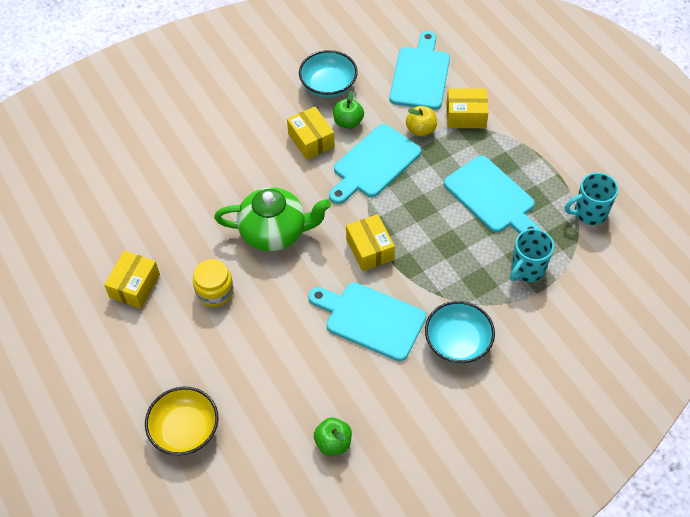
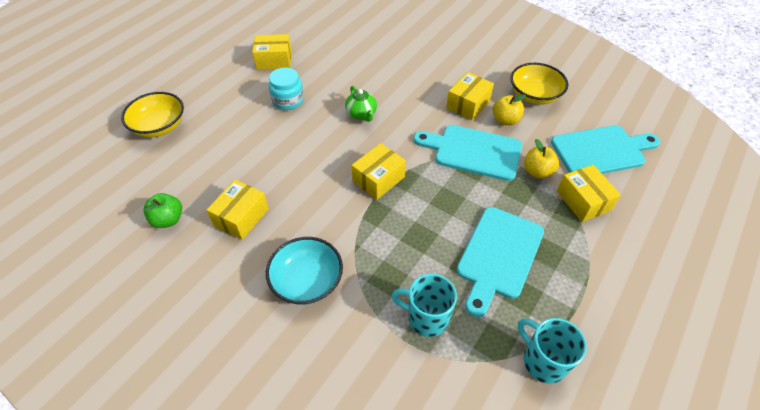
camera: 65 degrees right, 5 degrees down
yellow jar [193,259,234,307] -> turquoise jar [269,67,304,110]
green teapot [214,187,331,251] -> green teapot [345,86,377,122], size x0.52
turquoise bowl [299,50,358,98] -> yellow bowl [510,63,568,105]
turquoise cutting board [308,282,426,361] -> none
green apple [333,91,364,129] -> yellow apple [493,95,526,125]
none -> yellow box [207,180,269,240]

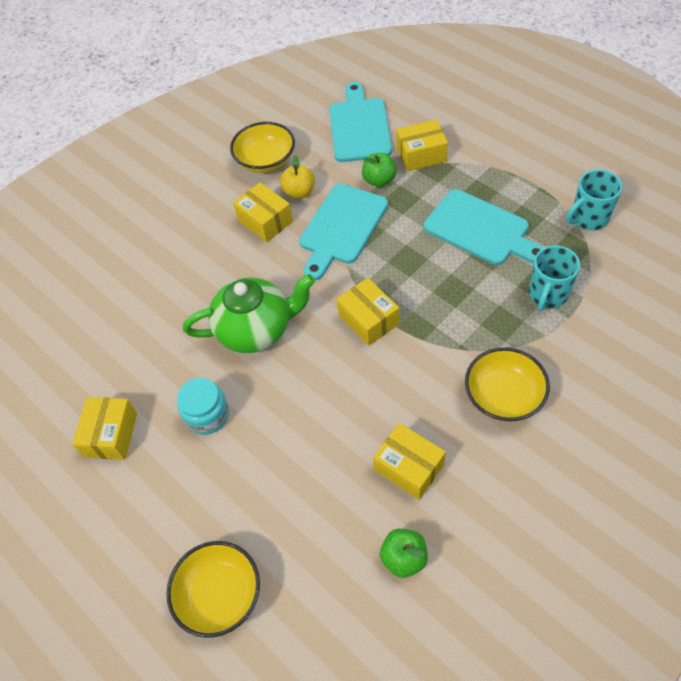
camera: 75 degrees left, 5 degrees up
turquoise bowl [266,237,343,305] -> yellow bowl [465,347,550,422]
green teapot [345,86,377,122] -> green teapot [183,274,315,353], size x1.92
yellow apple [524,139,559,179] -> green apple [362,153,397,187]

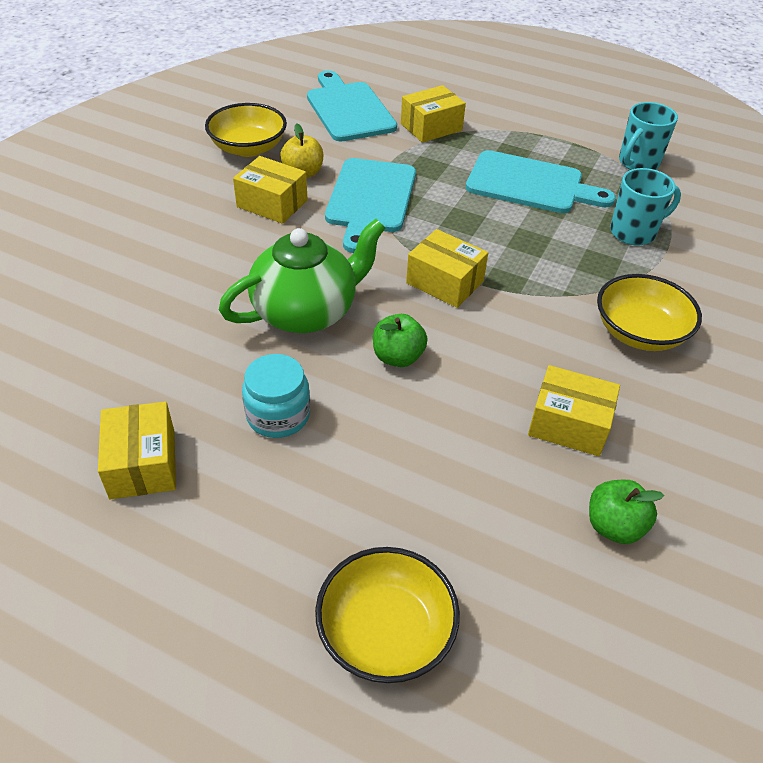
camera: 25 degrees left, 10 degrees down
green apple [362,153,397,187] -> green apple moved to [373,314,428,367]
turquoise mug [529,245,580,311] -> turquoise mug turned 120 degrees counterclockwise [610,168,681,245]

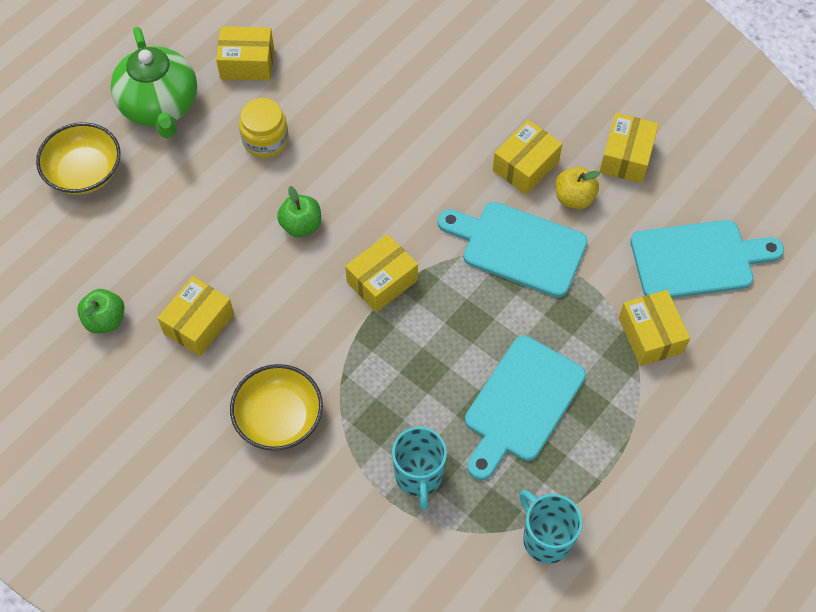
camera: 105 degrees right, 15 degrees up
yellow bowl [205,103,287,157] -> yellow box [600,113,659,183]
green teapot [219,219,385,333] -> green teapot moved to [110,27,197,138]
turquoise jar [242,354,310,438] -> yellow jar [239,98,288,158]

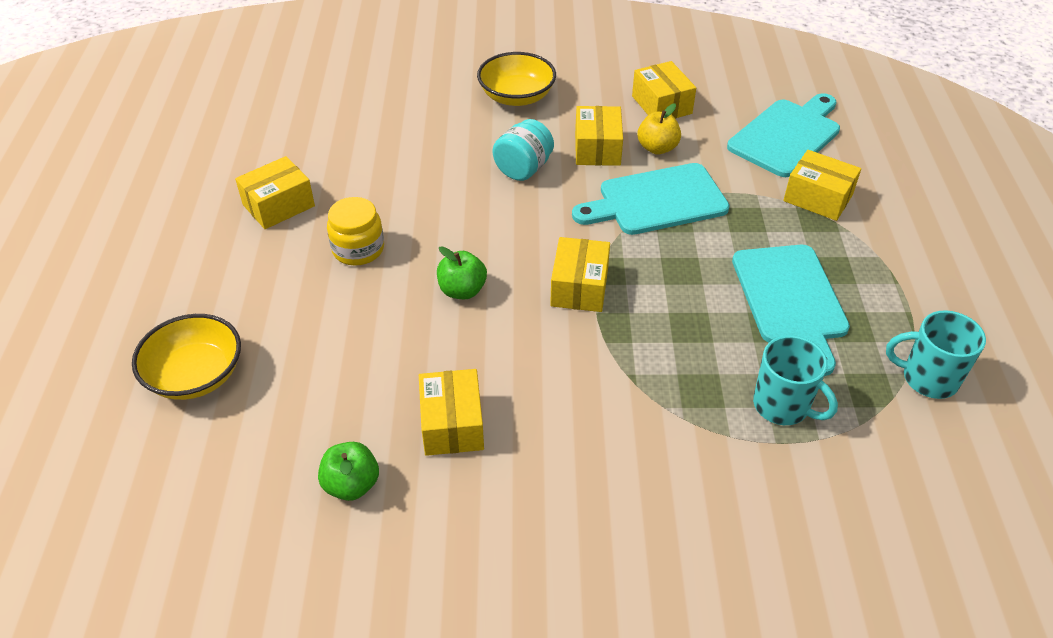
camera: 40 degrees left, 15 degrees down
green teapot [110,27,197,138] -> none
yellow bowl [230,364,323,451] -> yellow bowl moved to [477,52,556,106]
none -> turquoise jar [493,119,554,181]

